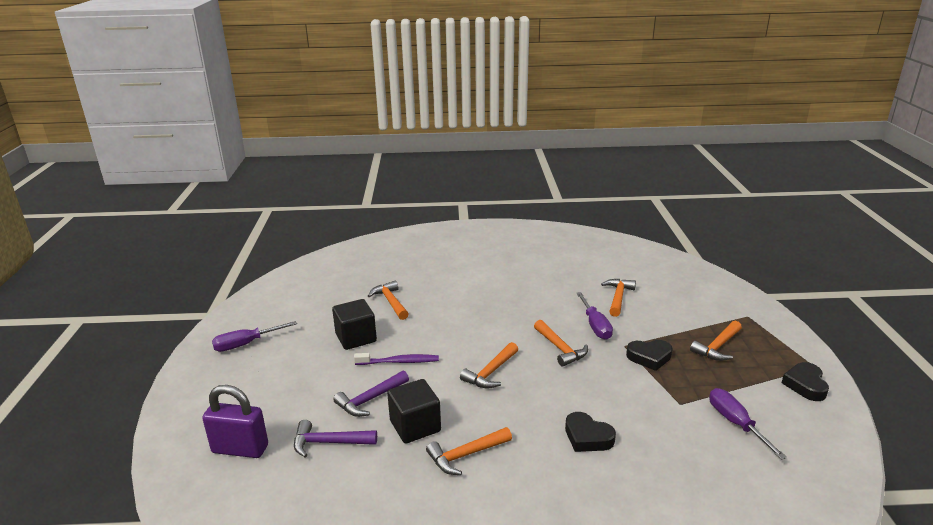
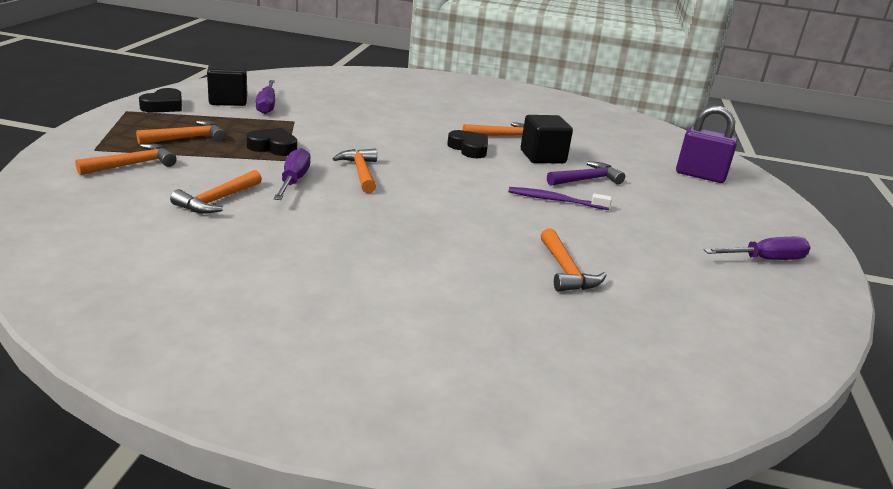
camera: 170 degrees left, 0 degrees up
purple hammer [294,420,377,457] -> none
black cube [332,299,377,350] -> black cube moved to [207,60,247,106]
orange hammer [460,342,518,389] -> orange hammer moved to [75,144,177,175]
black heart [565,412,616,452] -> black heart moved to [447,130,488,158]

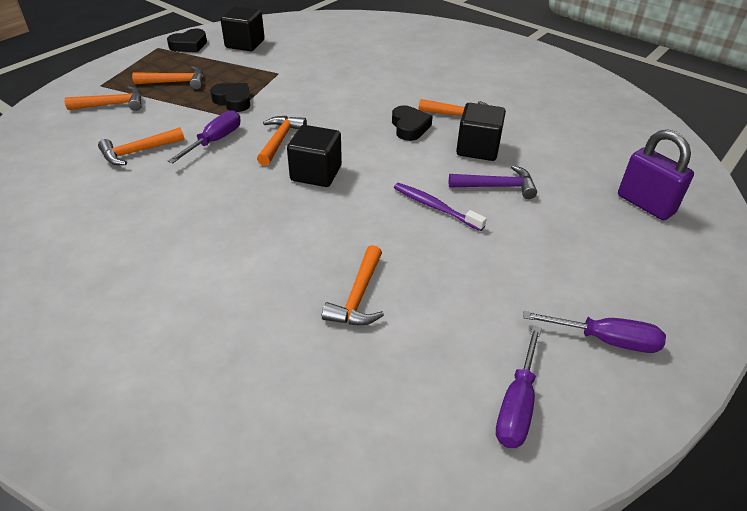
camera: 30 degrees right, 15 degrees up
purple screwdriver [256,80,275,114] -> purple screwdriver moved to [496,326,542,448]
none -> black cube [287,125,342,187]

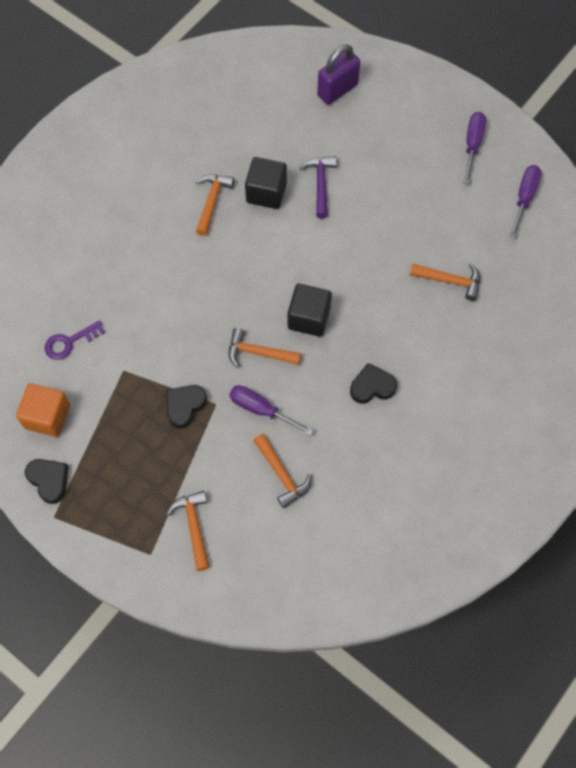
camera: 90 degrees left, 25 degrees up
orange hammer [132,66,203,89] -> none
black cube [220,6,265,51] -> orange cube [16,383,70,437]
black heart [392,105,433,141] -> black heart moved to [350,363,397,404]
purple toothbrush [394,183,487,231] -> none
purple screwdriver [496,326,542,448] -> purple screwdriver turned 90 degrees counterclockwise [510,165,542,238]
none -> purple key [45,320,106,360]

